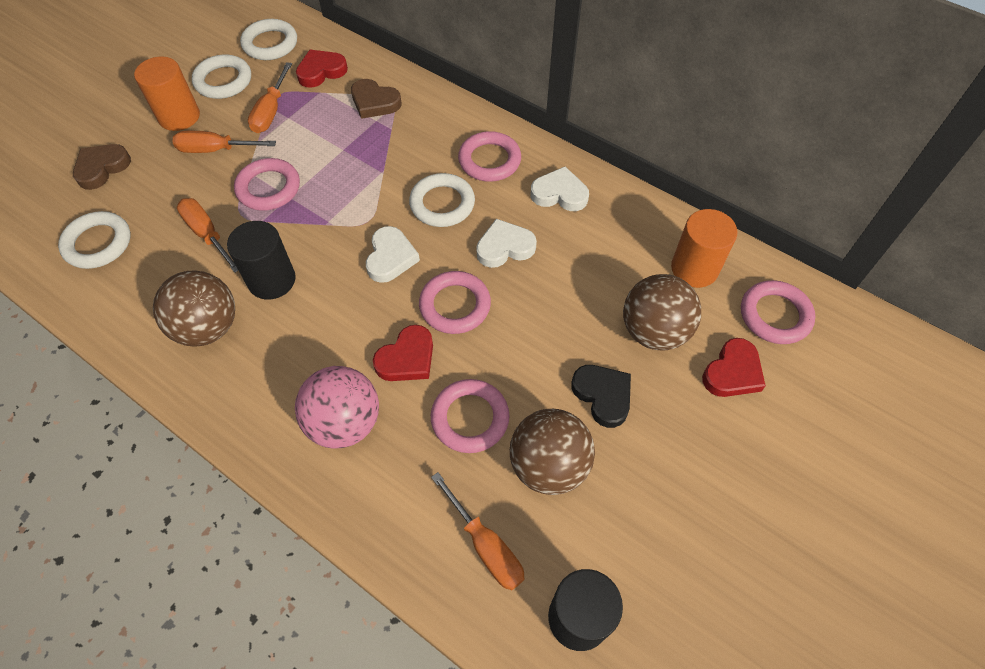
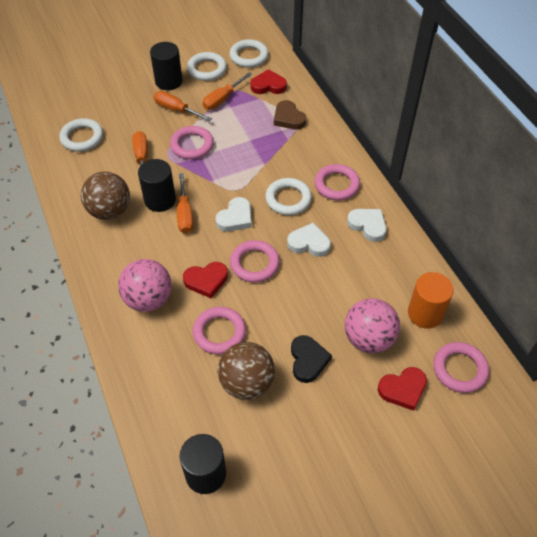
camera: 30 degrees right, 5 degrees down
brown heart [73,144,131,190] -> none
orange cylinder [134,57,200,131] -> black cylinder [150,42,183,90]
orange screwdriver [431,472,525,590] -> orange screwdriver moved to [177,173,193,233]
brown ball [623,274,701,351] -> pink ball [345,298,400,353]

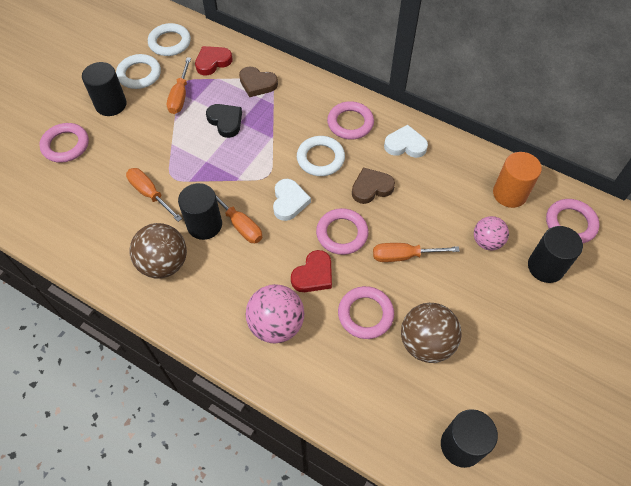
camera: 35 degrees left, 5 degrees up
white ring [59,118,103,152] -> none
orange screwdriver [154,91,212,121] -> orange screwdriver moved to [373,243,460,262]
pink ring [170,126,214,159] -> pink ring moved to [39,123,89,163]
white heart [287,223,331,257] -> brown heart [352,167,395,204]
black heart [291,335,332,383] -> black heart moved to [206,104,242,138]
pink ball [345,298,400,353] -> pink ball [474,216,509,250], size x0.64
red heart [378,367,427,411] -> black cylinder [528,226,583,283]

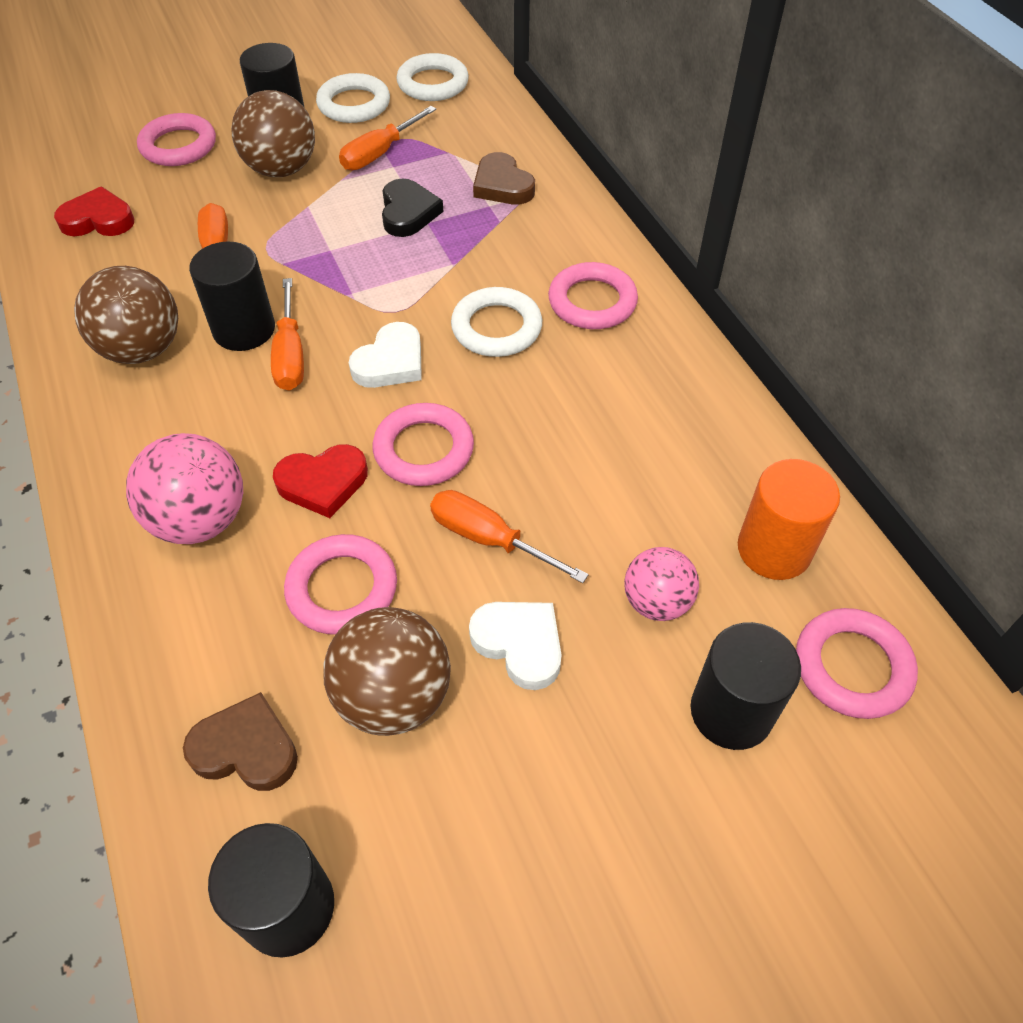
camera: 35 degrees right, 5 degrees down
red heart [195,46,232,75] -> red heart moved to [54,187,134,236]
brown heart [352,167,395,204] -> brown heart moved to [183,692,298,791]
white heart [384,125,428,158] -> white heart moved to [469,602,562,690]
none -> brown ball [231,90,315,177]

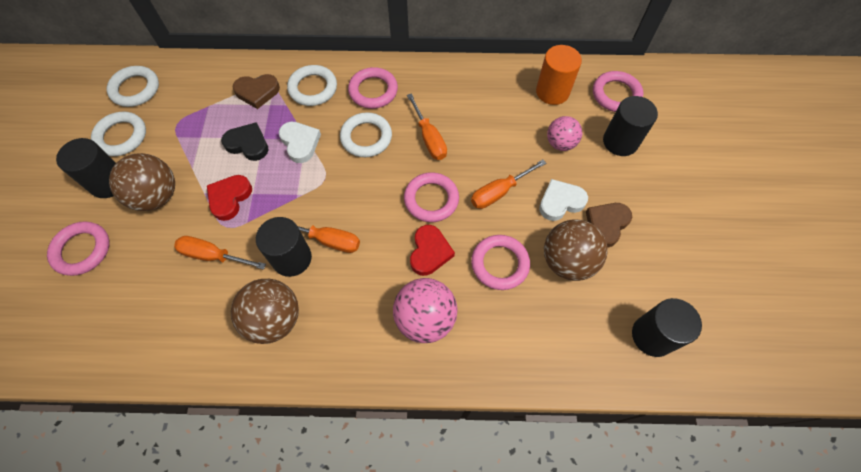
camera: 65 degrees left, 10 degrees up
red heart [54,187,134,236] -> red heart moved to [207,175,252,221]
brown heart [183,692,298,791] -> brown heart moved to [586,203,632,248]
orange screwdriver [339,106,436,170] -> orange screwdriver moved to [407,93,447,160]
white heart [349,322,422,388] -> white heart moved to [279,122,321,163]
none -> white ring [287,65,337,106]

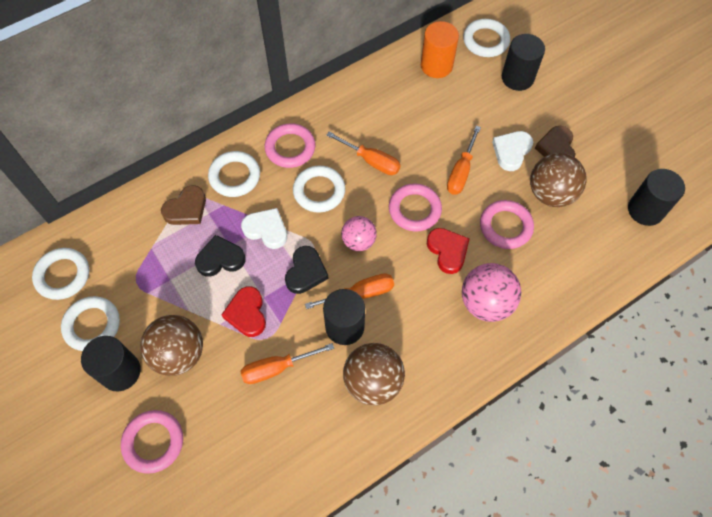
camera: 35 degrees left, 0 degrees up
pink ball [547,116,582,151] -> pink ball moved to [341,216,377,251]
pink ring [593,71,644,112] -> white ring [463,19,510,57]
none -> black heart [285,246,329,294]

